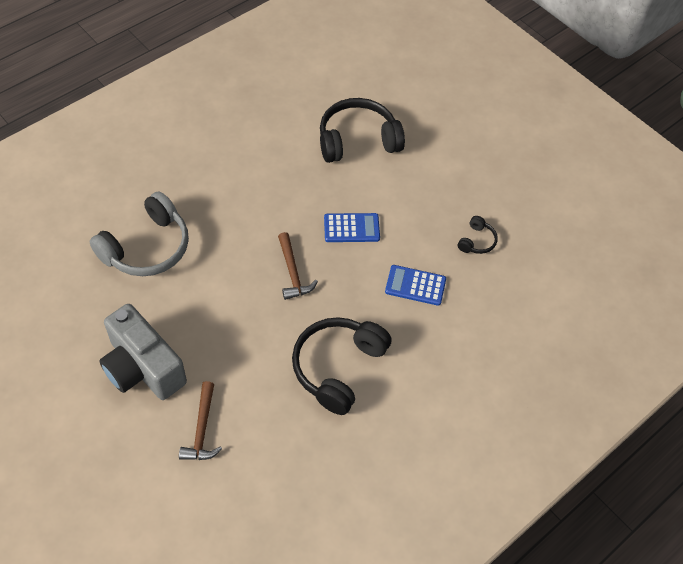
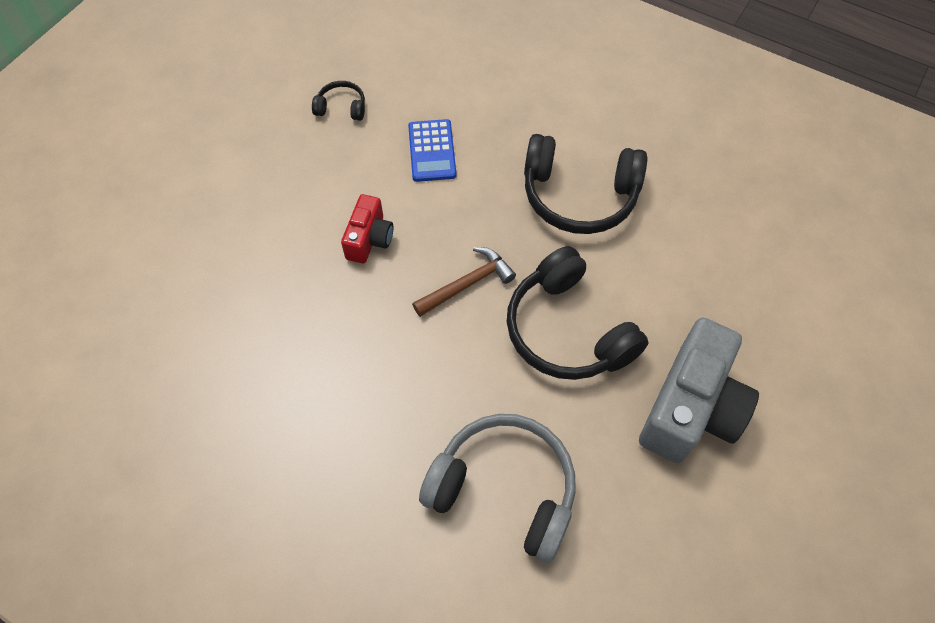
camera: 105 degrees left, 5 degrees up
brown hammer [179,381,222,460] -> none
black headphones [320,98,405,163] -> black headphones moved to [507,246,649,380]
blue calculator [324,213,380,242] -> red camera [341,194,393,263]

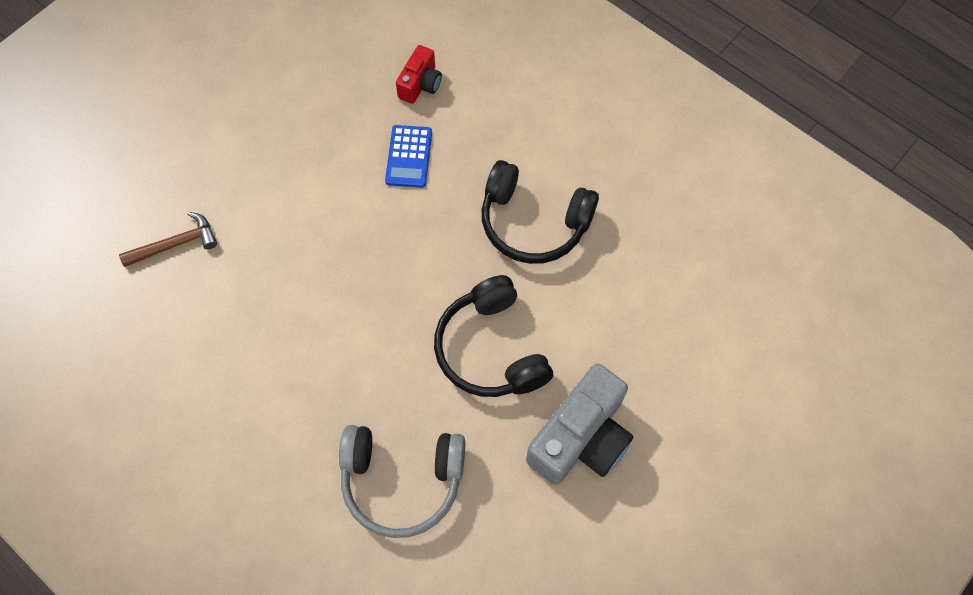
camera: 10 degrees right, 5 degrees up
black headphones [312,81,365,121] -> none
red camera [341,194,393,263] -> red camera moved to [396,45,442,104]
brown hammer [412,247,516,317] -> brown hammer moved to [119,212,217,267]
grey headphones [419,414,576,563] -> grey headphones turned 150 degrees clockwise [339,425,465,538]

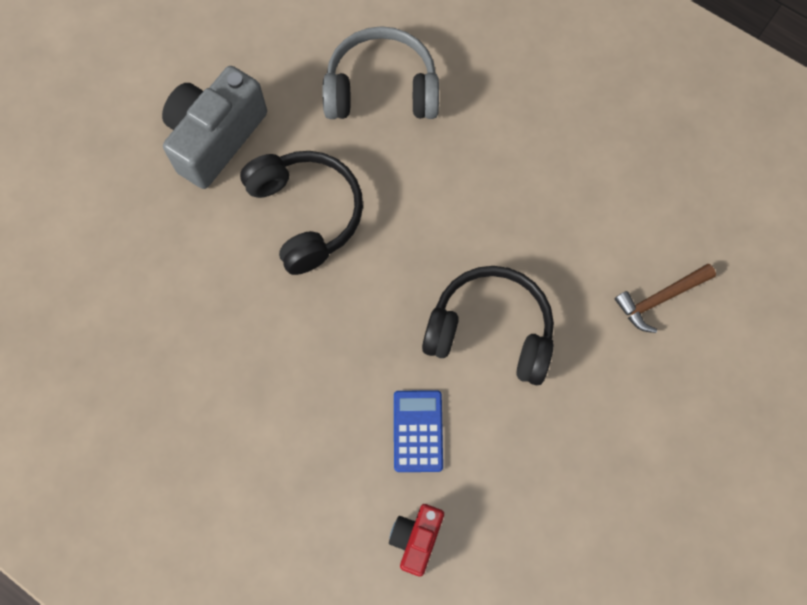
camera: 175 degrees right, 5 degrees up
black headphones [482,160,599,264] -> black headphones moved to [422,266,554,385]

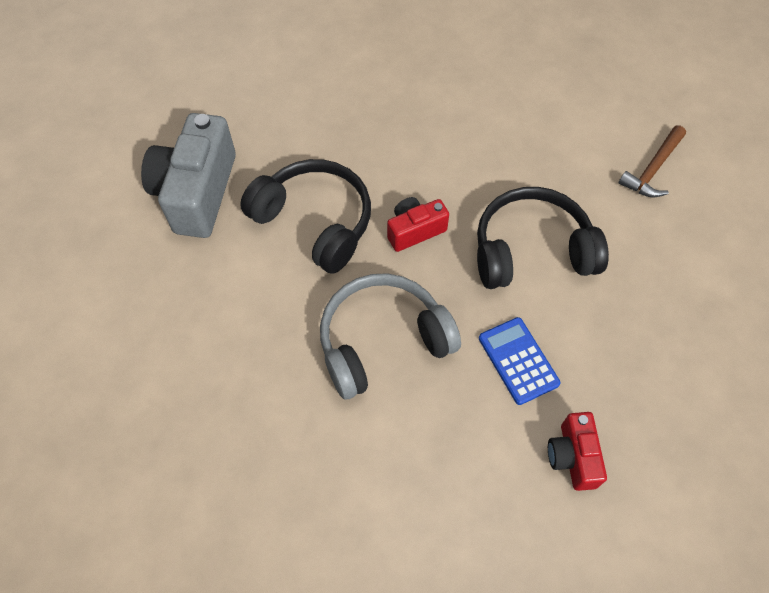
camera: 25 degrees left, 10 degrees down
grey headphones [323,26,439,119] -> grey headphones moved to [320,273,461,399]
none -> red camera [387,197,449,252]

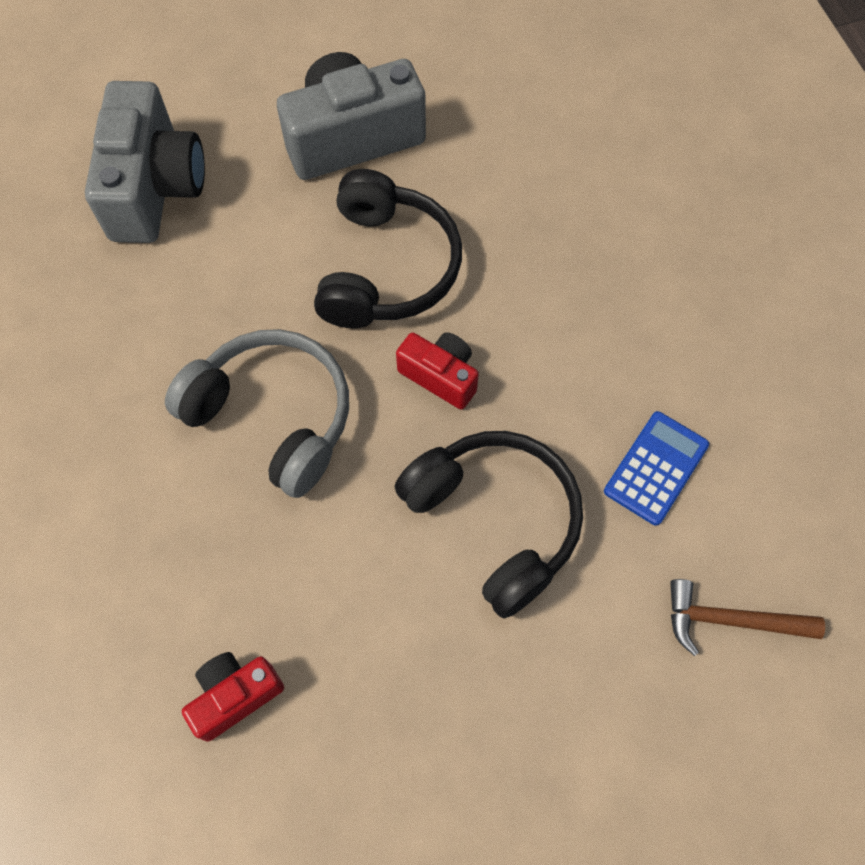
camera: 60 degrees right, 5 degrees up
blue calculator [479,317,560,405] -> blue calculator moved to [604,411,709,526]
none -> grey camera [85,81,205,243]

